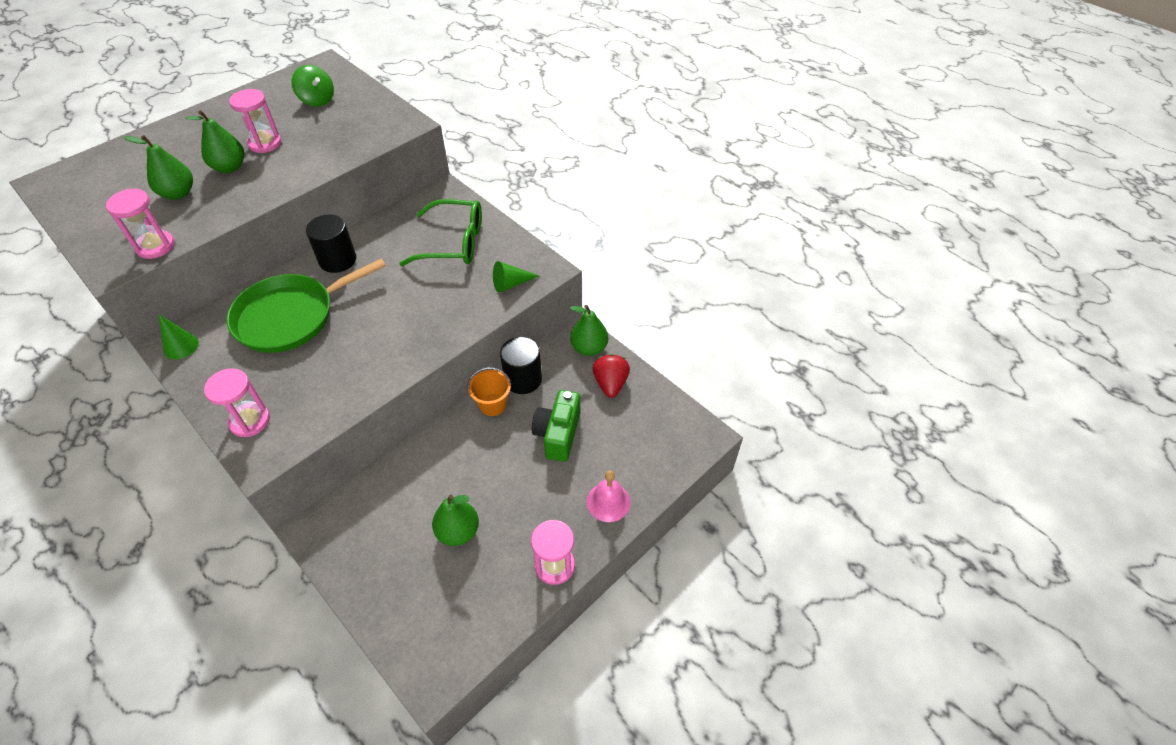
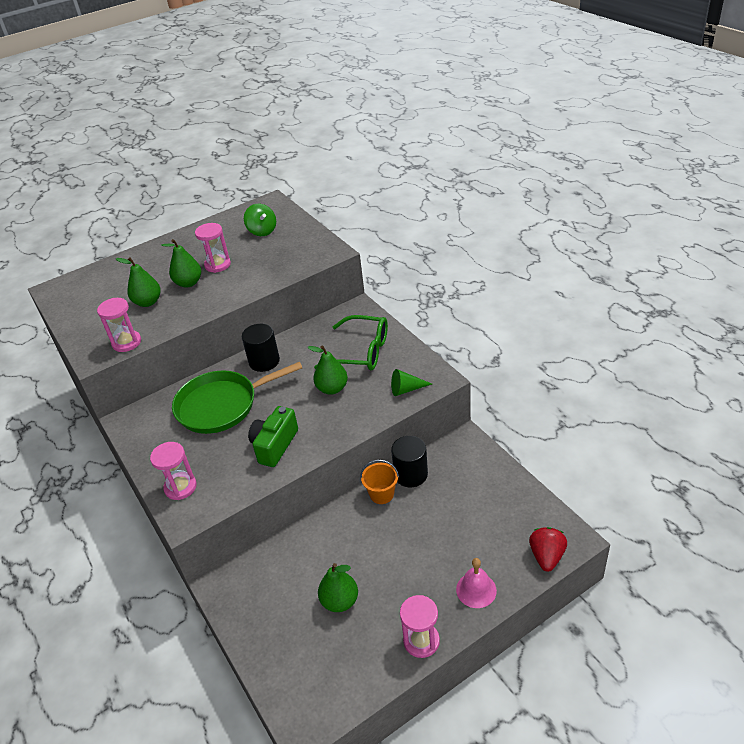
camera: 15 degrees right, 10 degrees down
green cone [158,314,199,360] -> none
green camera [532,390,580,462] -> green camera moved to [248,406,298,467]
green pear [570,305,608,356] -> green pear moved to [307,345,348,395]
red strawberry [592,354,630,398] -> red strawberry moved to [529,527,567,572]

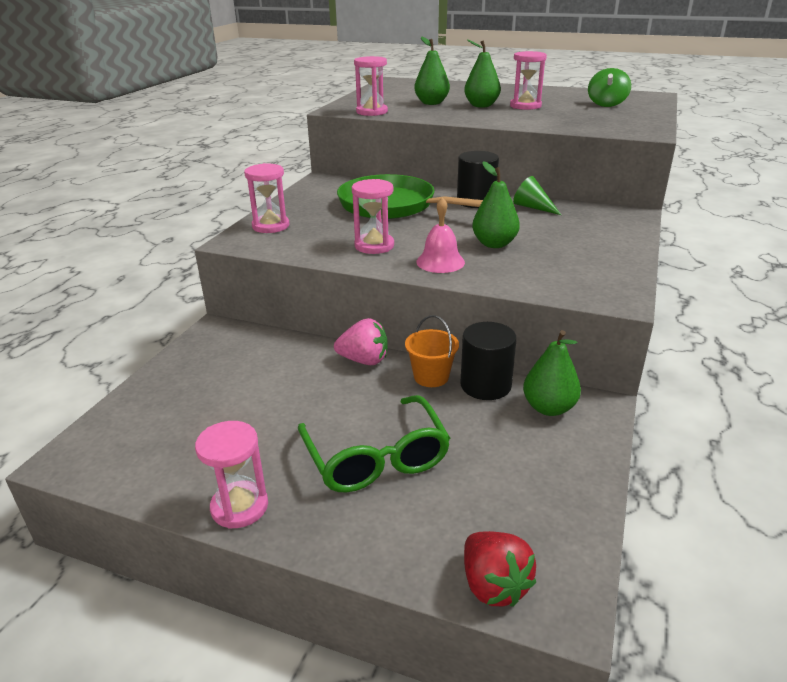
camera: 50 degrees right, 10 degrees down
green camera [248,406,298,467] -> pink hourglass [352,179,394,254]
green glasses [314,315,388,371] -> green glasses moved to [298,395,450,493]
green pear [318,563,358,612] -> green pear moved to [523,330,581,416]
green cone [391,369,432,396] -> green cone moved to [513,176,561,215]
pink bell [456,558,497,608] -> pink bell moved to [416,197,465,273]
red strawberry [529,527,567,572] -> red strawberry turned 90 degrees clockwise [464,531,536,607]
none -> pink strawberry [334,318,387,365]

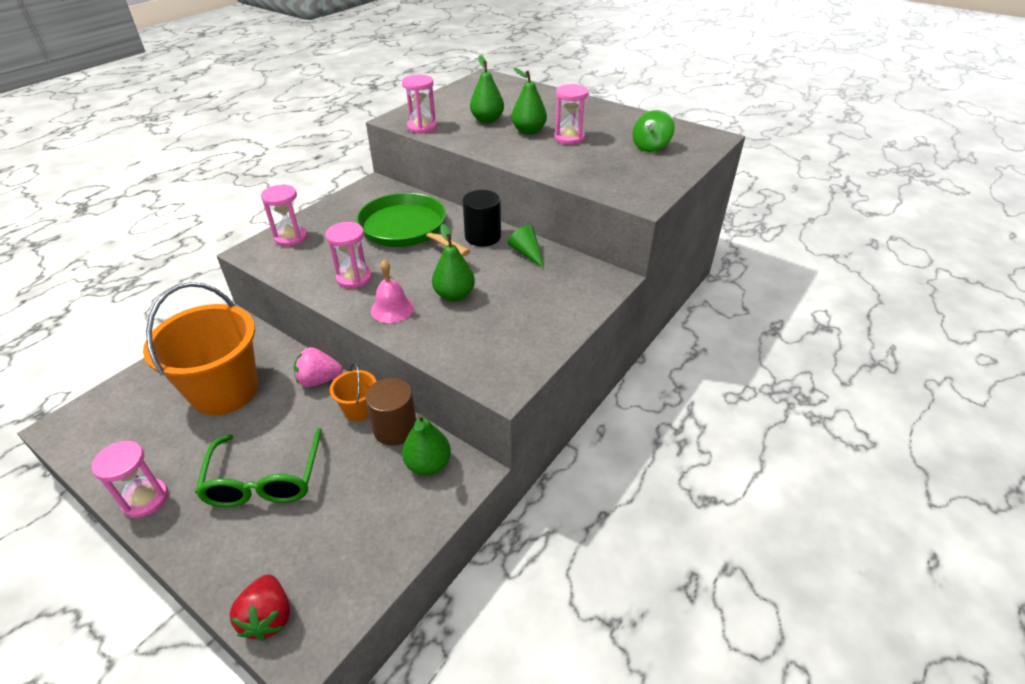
camera: 15 degrees right, 10 degrees up
pink strawberry [334,318,387,365] -> pink strawberry turned 150 degrees clockwise [294,347,343,387]
black cylinder [460,322,517,400] -> brown cylinder [365,378,416,446]
none -> orange bucket [143,282,258,415]

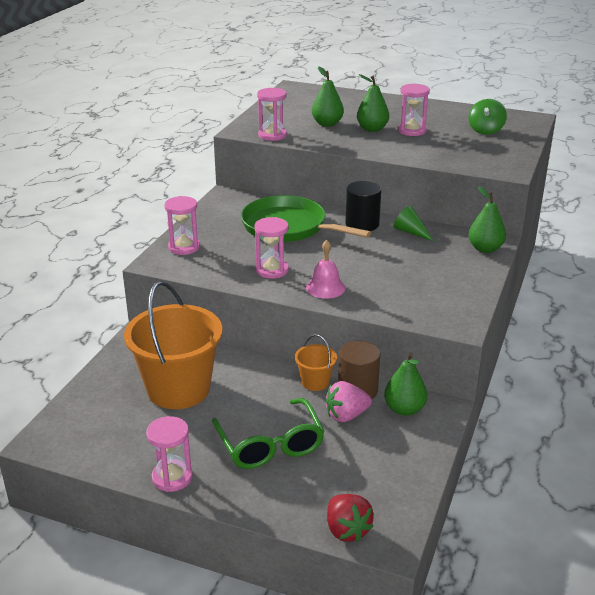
camera: 15 degrees left, 10 degrees down
pink strawberry [294,347,343,387] -> pink strawberry moved to [325,381,372,422]
green pear [432,224,475,302] -> green pear moved to [468,186,506,253]

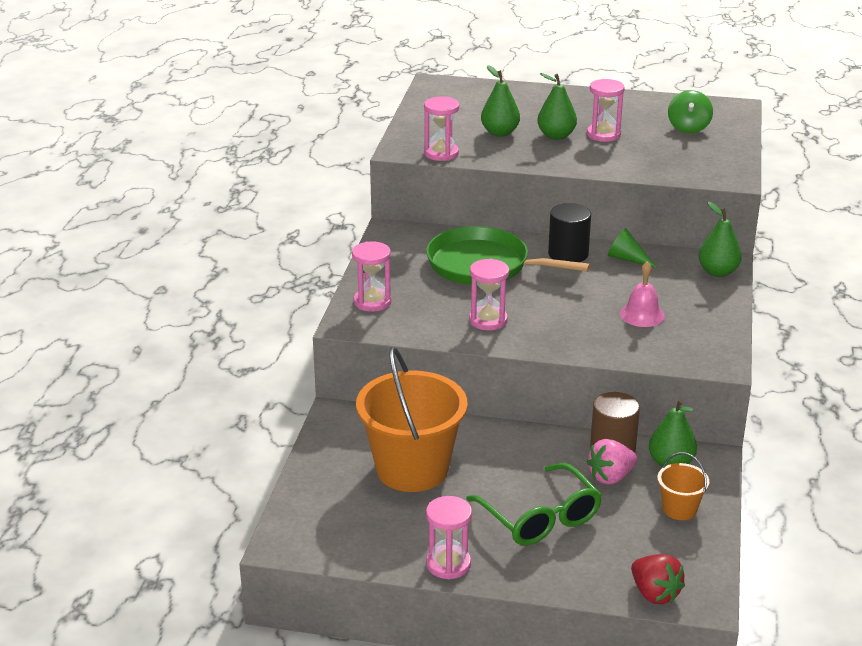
camera: 10 degrees left, 0 degrees up
orange bucket [295,334,337,391] -> orange bucket moved to [657,452,709,520]
pink bell [306,240,345,299] -> pink bell moved to [620,262,665,327]

